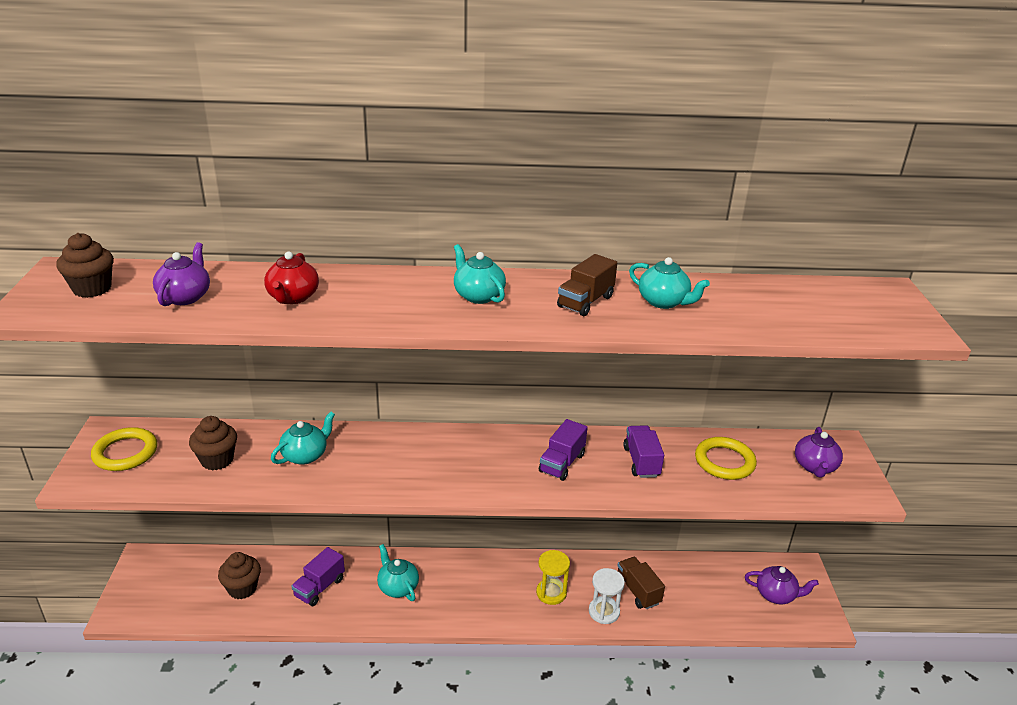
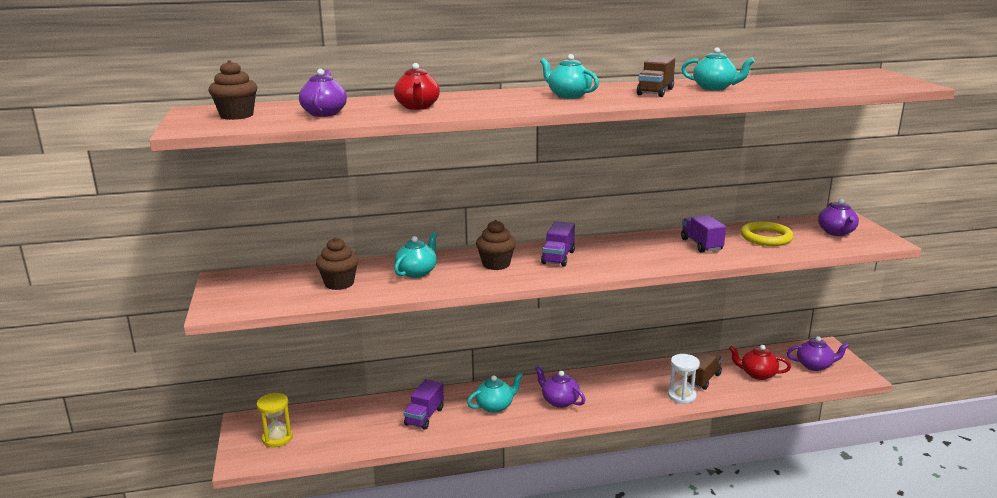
camera: 10 degrees left, 10 degrees down
yellow ring [91,427,157,471] -> none
brown cupcake [218,552,261,599] -> brown cupcake moved to [476,220,516,270]
turquoise teapot [377,544,419,601] -> turquoise teapot turned 105 degrees clockwise [467,373,523,413]
yellow hourglass [536,550,570,605] -> yellow hourglass moved to [257,393,293,447]
purple truck [539,419,588,481] -> purple truck moved to [541,221,575,267]
brown truck [617,557,665,609] -> brown truck turned 75 degrees clockwise [687,352,722,390]
none -> purple teapot [535,366,586,408]
none -> red teapot [729,345,791,380]

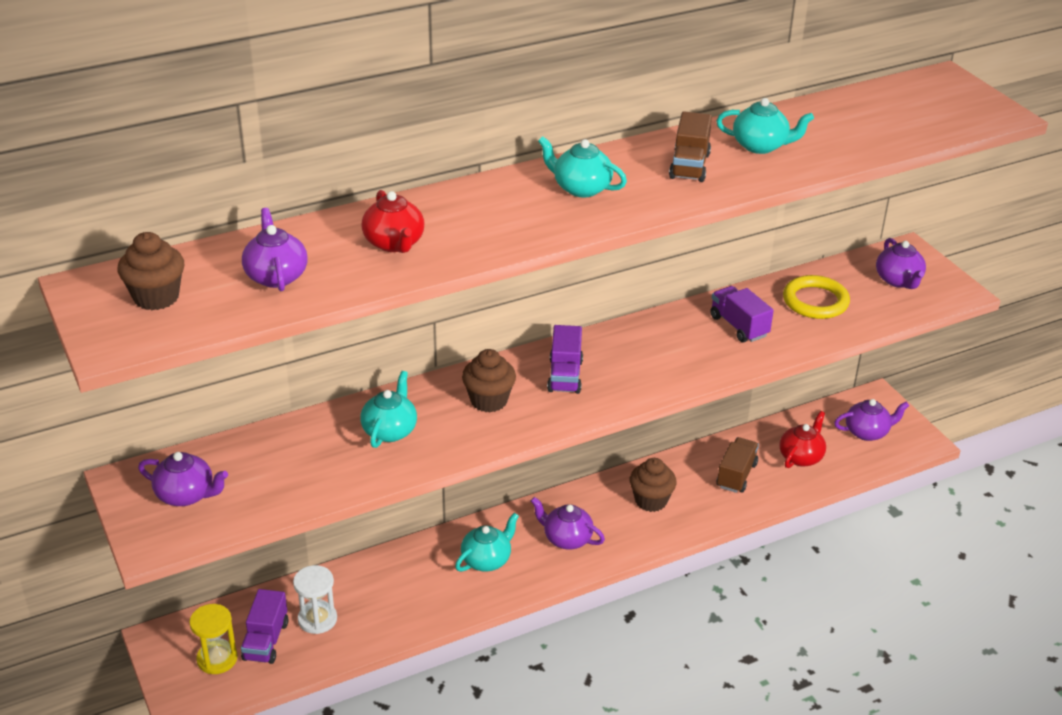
camera: 15 degrees left, 15 degrees up
brown cupcake [316,237,359,290] -> brown cupcake moved to [629,458,677,512]
purple truck [404,379,444,430] -> purple truck moved to [241,589,288,664]
white hourglass [668,354,700,404] -> white hourglass moved to [293,565,337,634]
red teapot [729,345,791,380] -> red teapot turned 120 degrees clockwise [779,411,826,468]
none -> purple teapot [138,452,228,506]

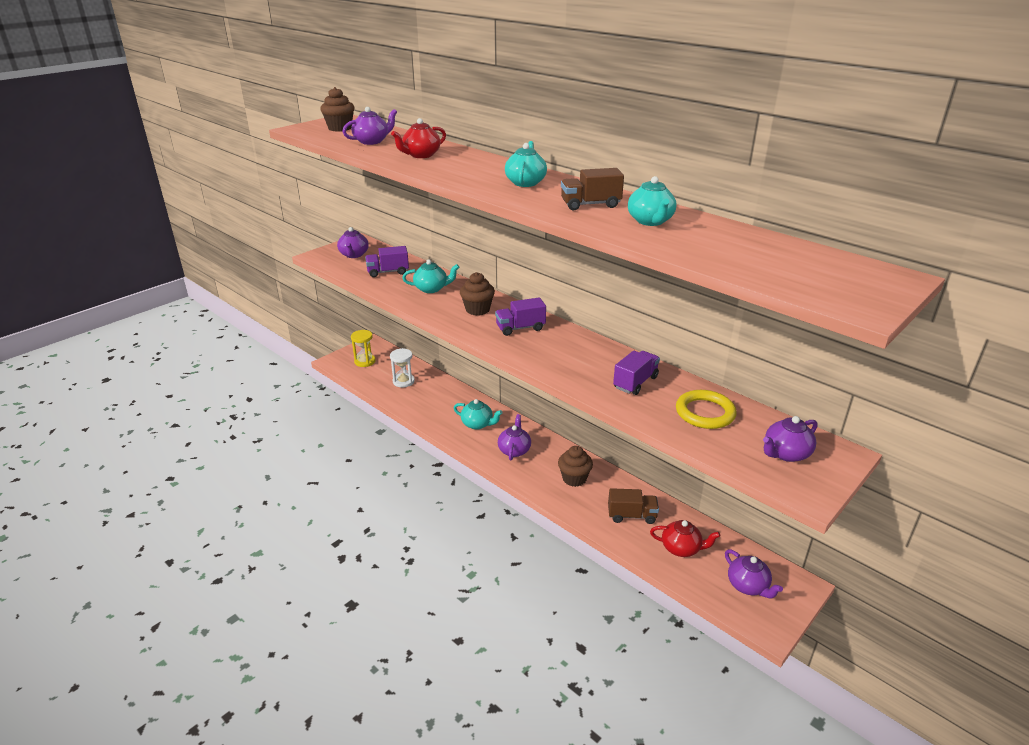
camera: 70 degrees right, 5 degrees down
purple truck [241,589,288,664] -> purple truck moved to [365,246,409,277]

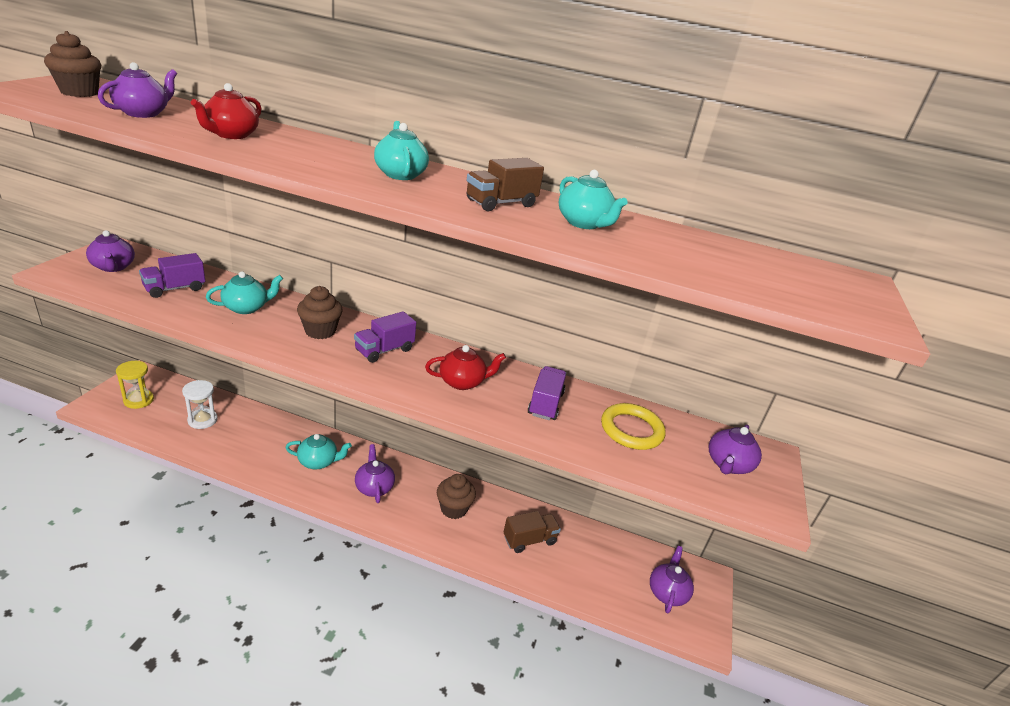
camera: 30 degrees left, 0 degrees up
red teapot [650,520,720,557] -> red teapot moved to [425,345,506,390]
purple teapot [725,549,783,598] -> purple teapot turned 105 degrees counterclockwise [650,546,694,614]

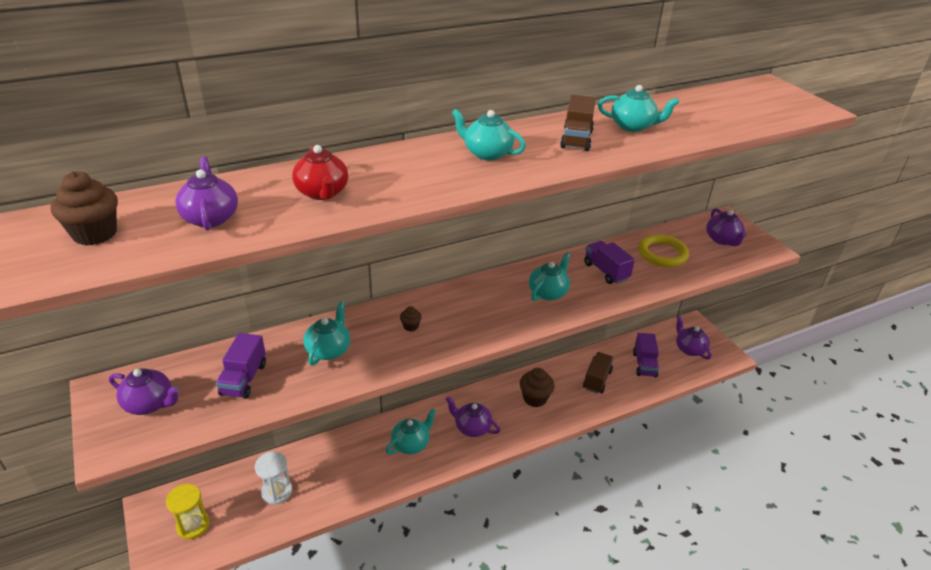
camera: 40 degrees left, 5 degrees up
brown cupcake [297,286,343,339] -> brown cupcake [400,306,422,331], size x0.51
purple truck [354,311,416,363] -> purple truck moved to [633,333,659,377]
red teapot [425,345,506,390] -> turquoise teapot [529,253,570,301]

